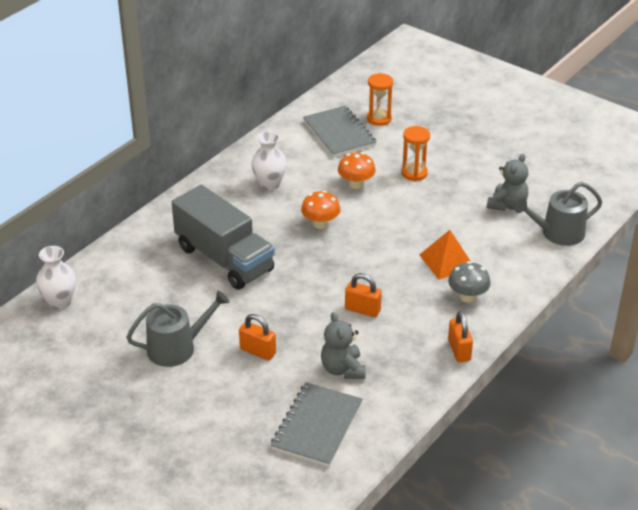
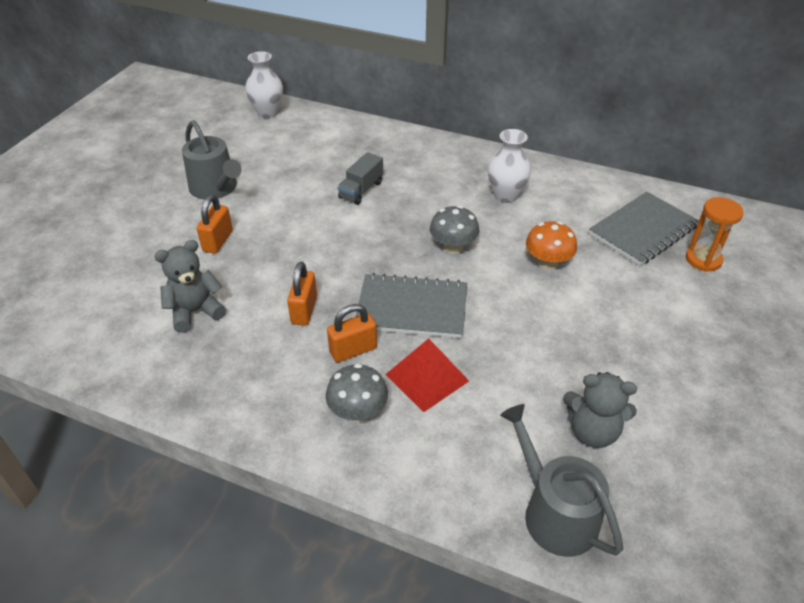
camera: 75 degrees right, 5 degrees up
grey truck [172,185,275,290] -> grey truck [337,152,383,205], size x0.44
grey notebook [270,382,362,467] -> grey notebook moved to [356,273,467,338]
orange mushroom [301,191,341,229] -> grey mushroom [430,206,479,254]
orange hourglass [401,126,430,181] -> none
orange pyramid [420,230,470,279] -> red pyramid [385,338,469,412]
orange padlock [448,311,473,362] -> orange padlock moved to [327,304,377,362]

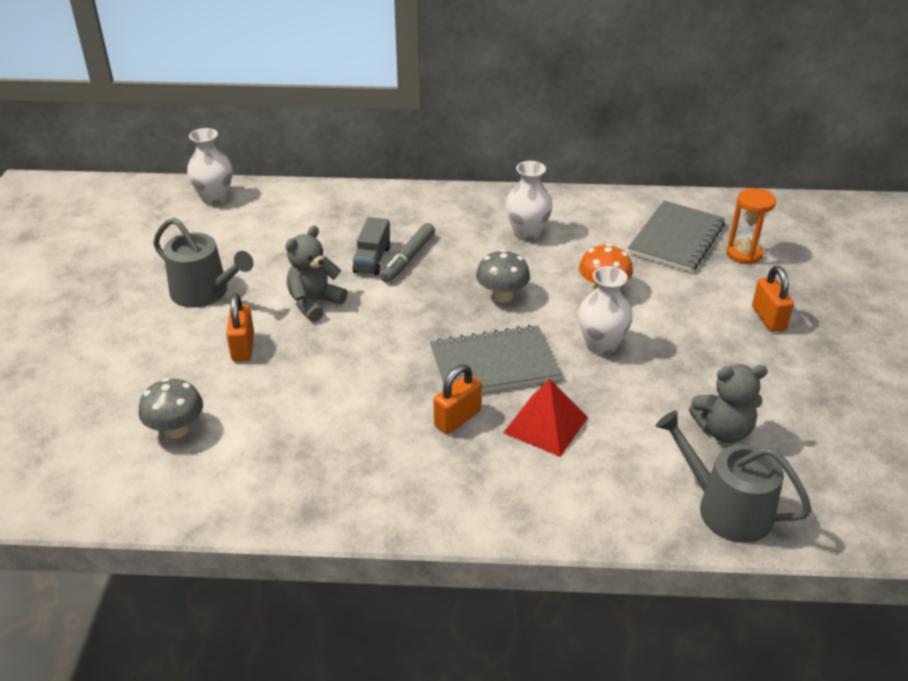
camera: 20 degrees left, 5 degrees down
grey teddy bear [154,240,226,333] -> grey teddy bear moved to [285,225,348,322]
orange padlock [287,262,317,326] -> orange padlock moved to [752,266,794,332]
grey mushroom [326,363,388,422] -> grey mushroom moved to [139,378,203,439]
none -> grey marker [380,223,435,283]
none -> white vase [578,266,633,355]

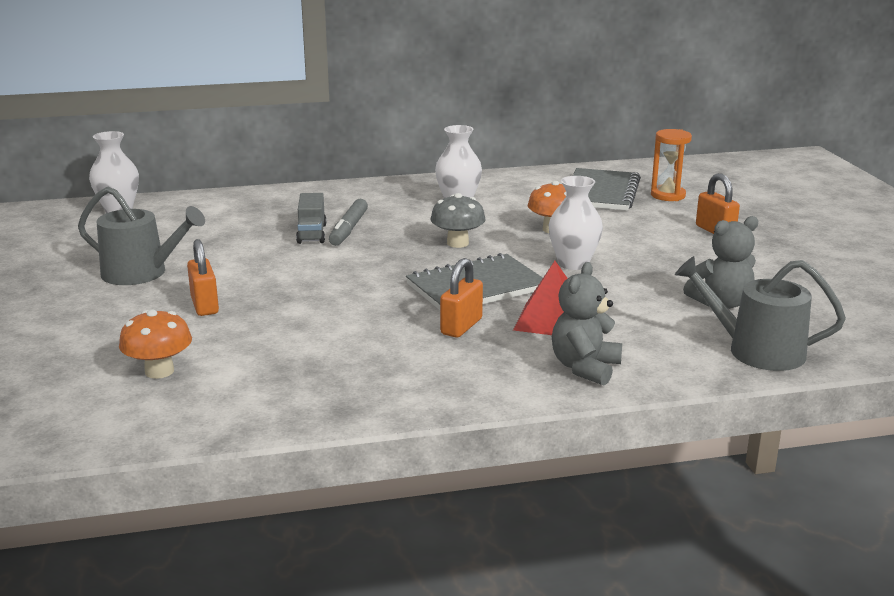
camera: 15 degrees left, 15 degrees down
grey mushroom [139,378,203,439] -> orange mushroom [119,310,192,379]
grey teddy bear [285,225,348,322] -> grey teddy bear moved to [552,262,622,385]

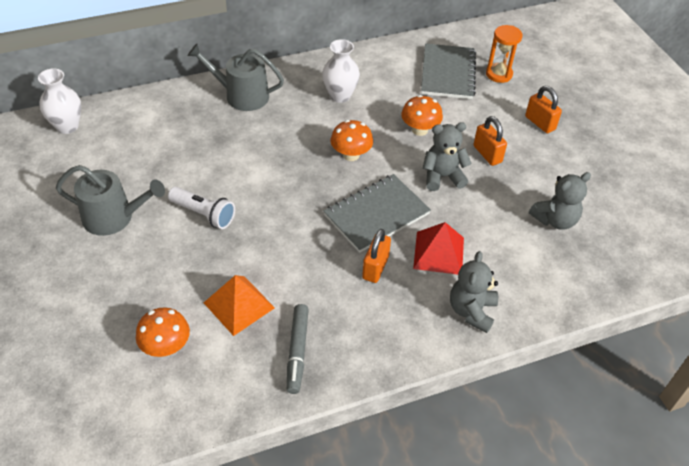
camera: 10 degrees left, 25 degrees up
orange padlock [187,239,219,316] -> orange padlock moved to [474,116,507,166]
grey truck [296,193,327,244] -> none
grey marker [329,199,368,246] -> grey marker moved to [287,304,309,394]
grey mushroom [431,193,486,248] -> orange mushroom [331,120,373,161]
white vase [548,176,603,270] -> grey teddy bear [423,122,472,191]
grey watering can [675,256,846,371] -> grey watering can moved to [187,44,284,111]
none -> white flashlight [168,187,235,229]
none -> orange pyramid [204,275,275,336]

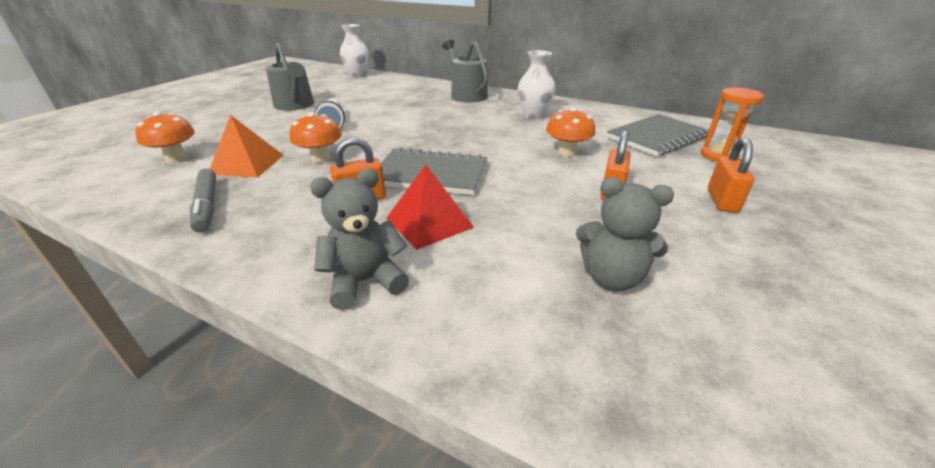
camera: 50 degrees right, 15 degrees down
grey marker [287,304,309,394] -> grey marker turned 75 degrees counterclockwise [190,168,216,233]
orange mushroom [331,120,373,161] -> orange mushroom moved to [289,112,342,163]
grey teddy bear [423,122,472,191] -> none

